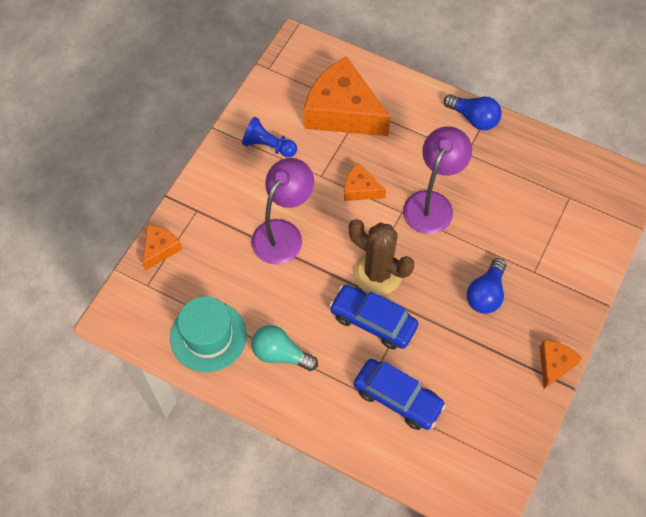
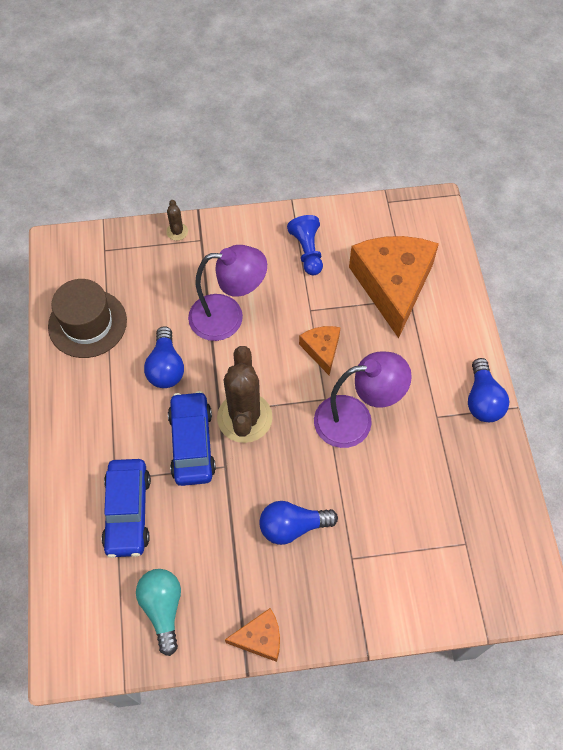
camera: 55 degrees right, 0 degrees up
orange cheese [143,225,182,271] -> none
turquoise hat [170,296,247,372] -> brown hat [48,279,127,358]
turquoise light bulb [251,325,318,371] -> turquoise light bulb moved to [136,569,181,656]
none -> blue light bulb [144,326,184,388]
none -> brown cactus [166,200,188,241]

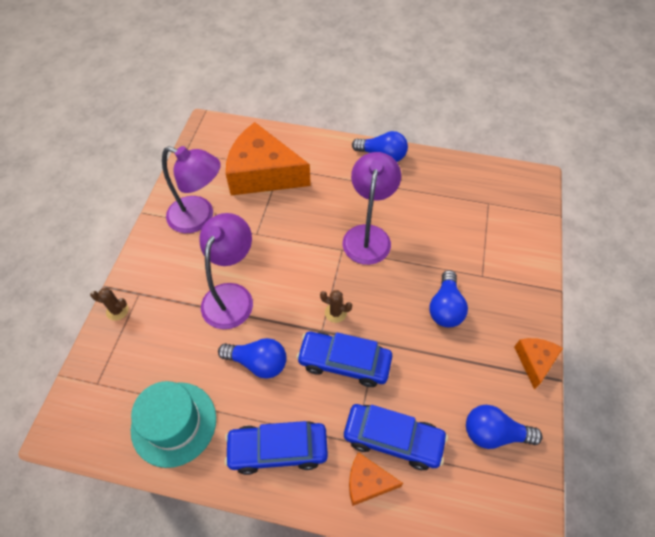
camera: 70 degrees left, 5 degrees down
brown hat [48,279,127,358] -> turquoise hat [131,381,216,468]
turquoise light bulb [136,569,181,656] -> blue light bulb [466,405,542,449]
brown cactus [217,346,273,443] -> brown cactus [320,290,352,323], size x0.44
blue pawn [287,215,323,275] -> purple lamp [162,146,221,233]
orange cheese [299,326,341,375] -> orange cheese moved to [349,452,403,506]
none -> blue car [224,421,328,475]

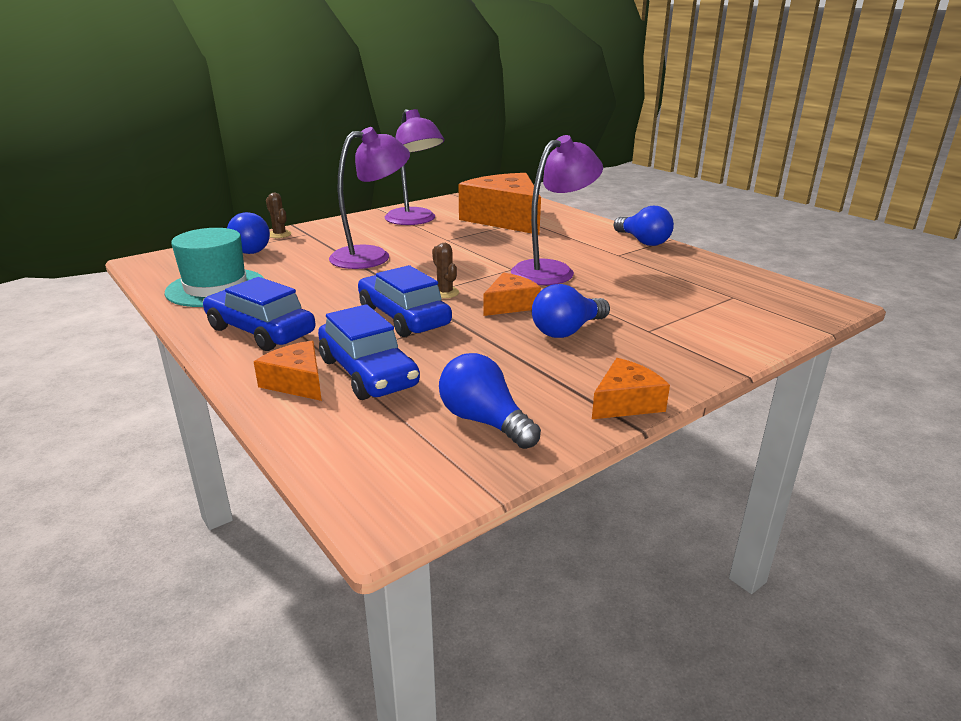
camera: 40 degrees right, 30 degrees down
blue light bulb [218,338,286,379] -> blue light bulb moved to [227,212,270,254]
none -> orange cheese [483,272,541,316]

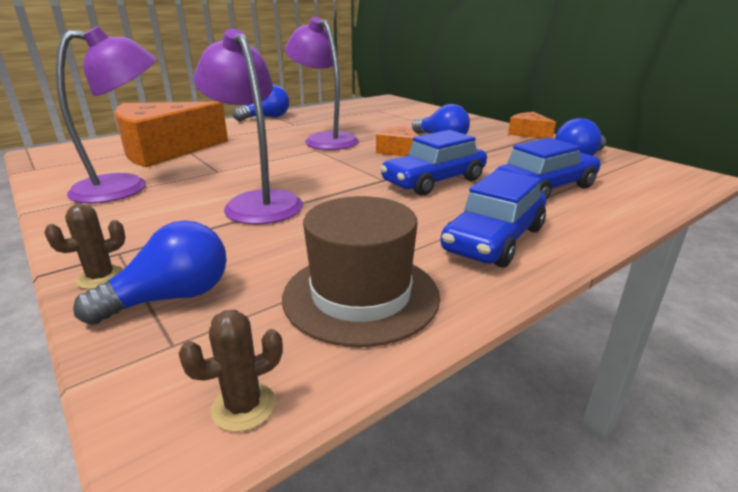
camera: 90 degrees left, 0 degrees up
turquoise hat [165,228,264,307] -> brown hat [282,196,440,347]
orange cheese [254,341,322,401] -> none
brown cactus [432,243,459,298] -> brown cactus moved to [178,310,283,432]

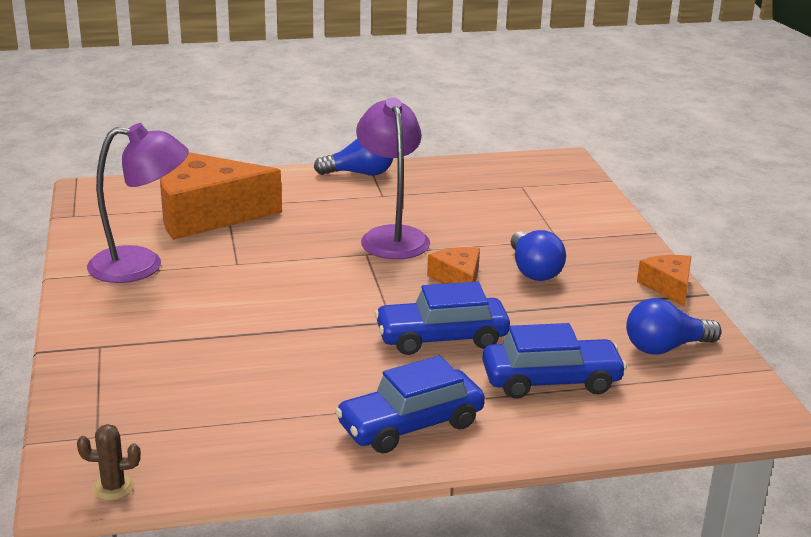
camera: 25 degrees right, 0 degrees up
brown cactus [44,204,125,289] -> none
blue light bulb [73,220,226,325] -> none
purple lamp [194,29,303,225] -> none
brown hat [282,196,440,347] -> none

